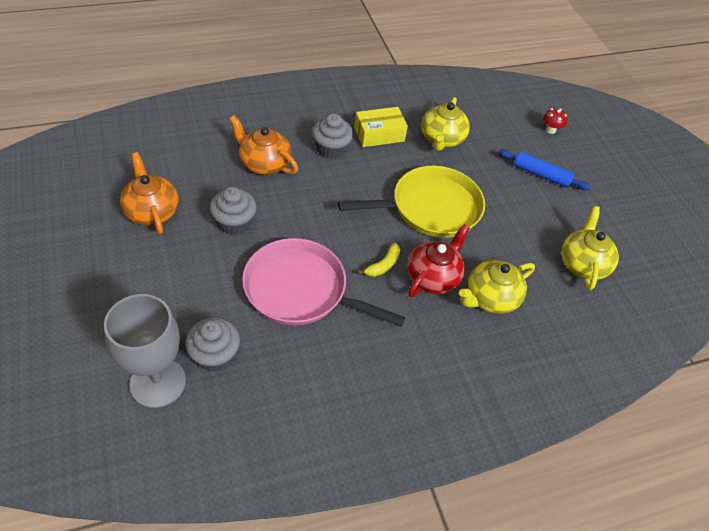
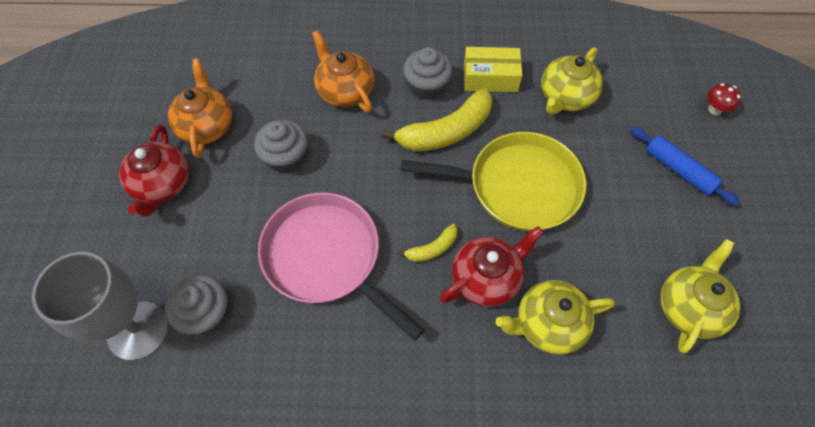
camera: 25 degrees right, 10 degrees up
none -> red teapot [119,125,189,216]
none -> yellow banana [381,88,492,152]

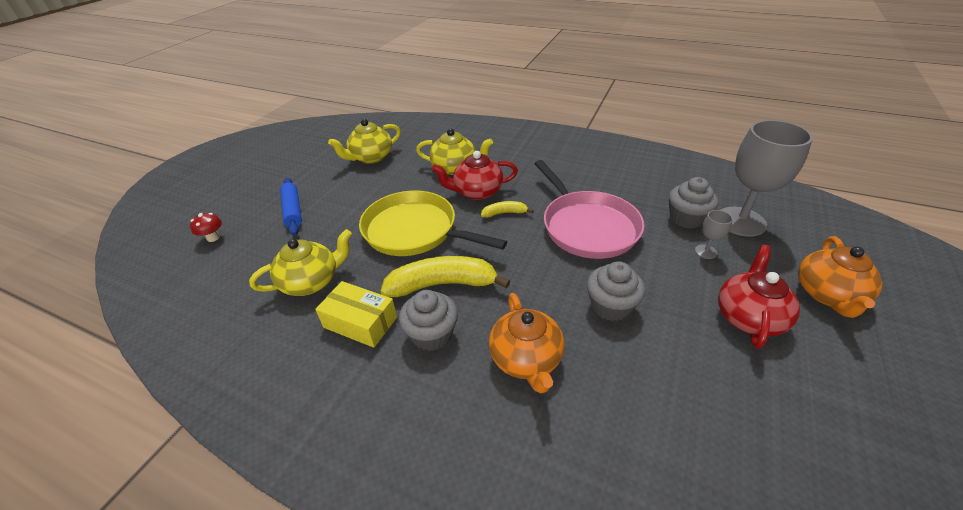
camera: 155 degrees left, 20 degrees down
orange teapot [168,59,233,158] -> orange teapot moved to [798,236,882,318]
none -> grey goblet [695,210,733,259]

